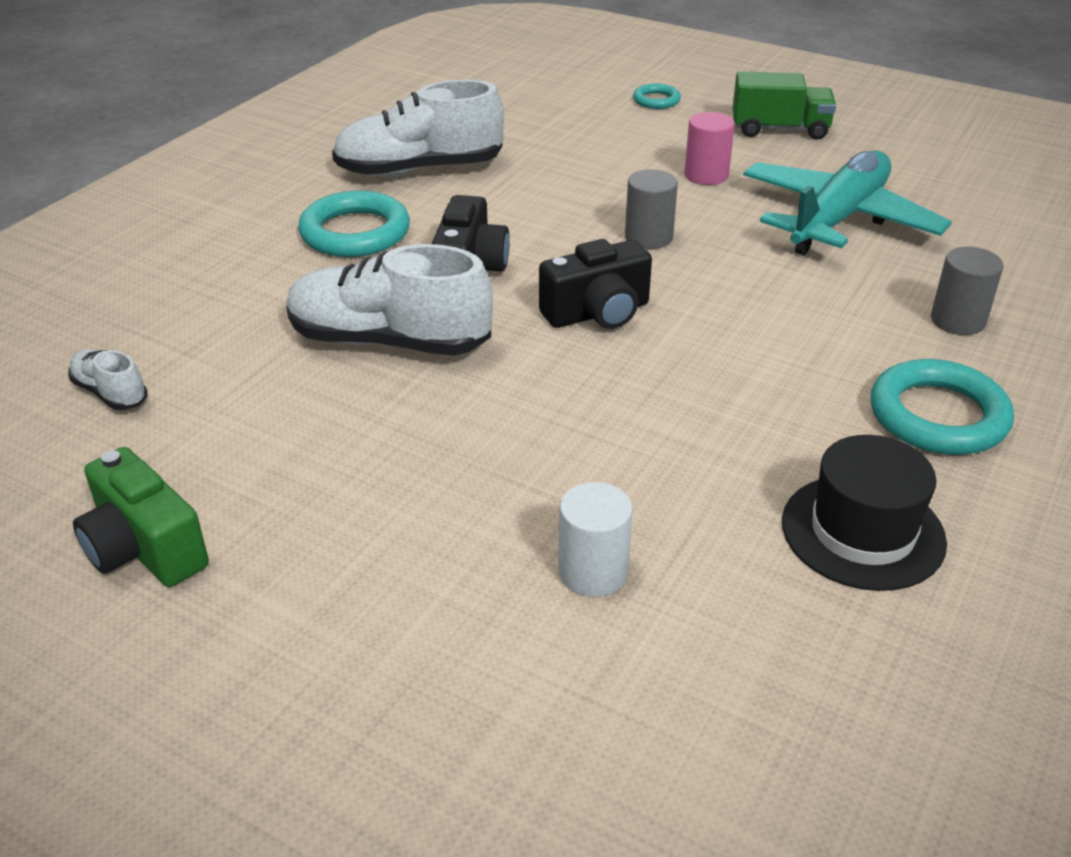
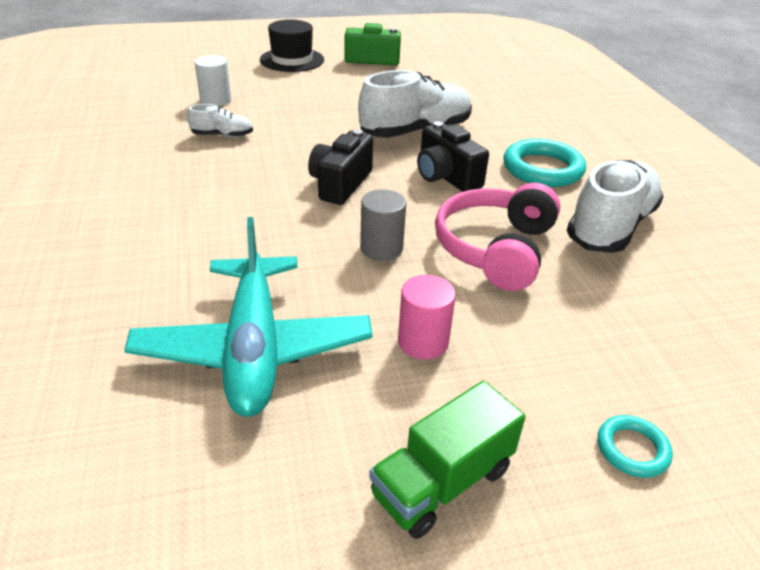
camera: 135 degrees right, 0 degrees up
white shoe [68,349,148,410] -> white shoe moved to [187,104,253,138]
black hat [782,435,947,591] -> black hat moved to [260,19,324,72]
turquoise ring [871,359,1014,455] -> none
grey cylinder [931,247,1003,335] -> none
none -> pink headphones [435,183,560,291]

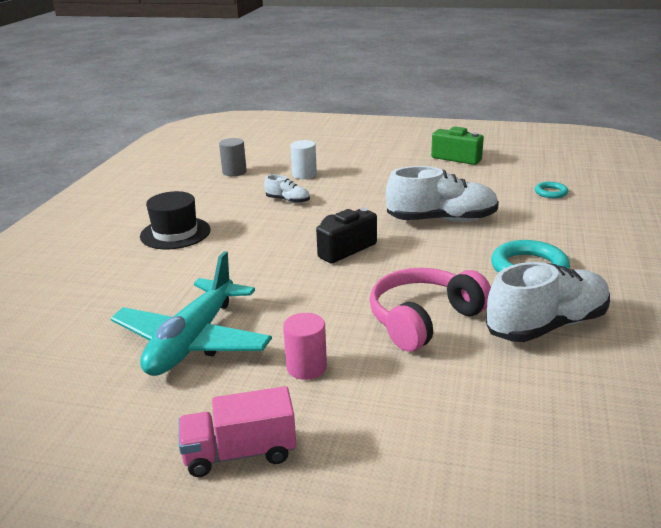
camera: 30 degrees right, 10 degrees down
black hat [260,19,324,72] -> black hat moved to [140,191,210,249]
grey cylinder [360,189,406,261] -> grey cylinder moved to [219,138,247,176]
green truck [369,381,525,539] -> pink truck [179,386,296,477]
black camera [417,121,489,192] -> none
turquoise ring [598,415,673,478] -> turquoise ring moved to [535,182,568,198]

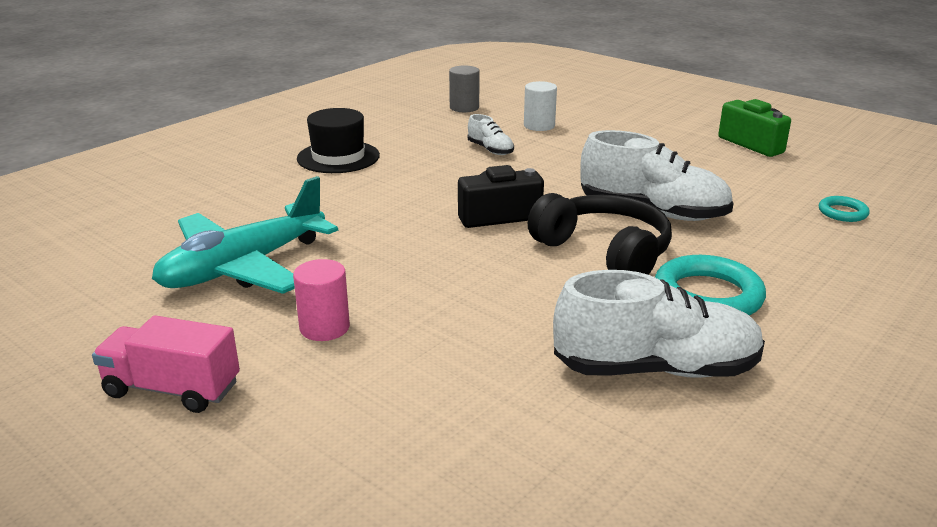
camera: 25 degrees right, 0 degrees up
pink headphones [370,268,491,352] -> none
none -> black headphones [528,193,672,275]

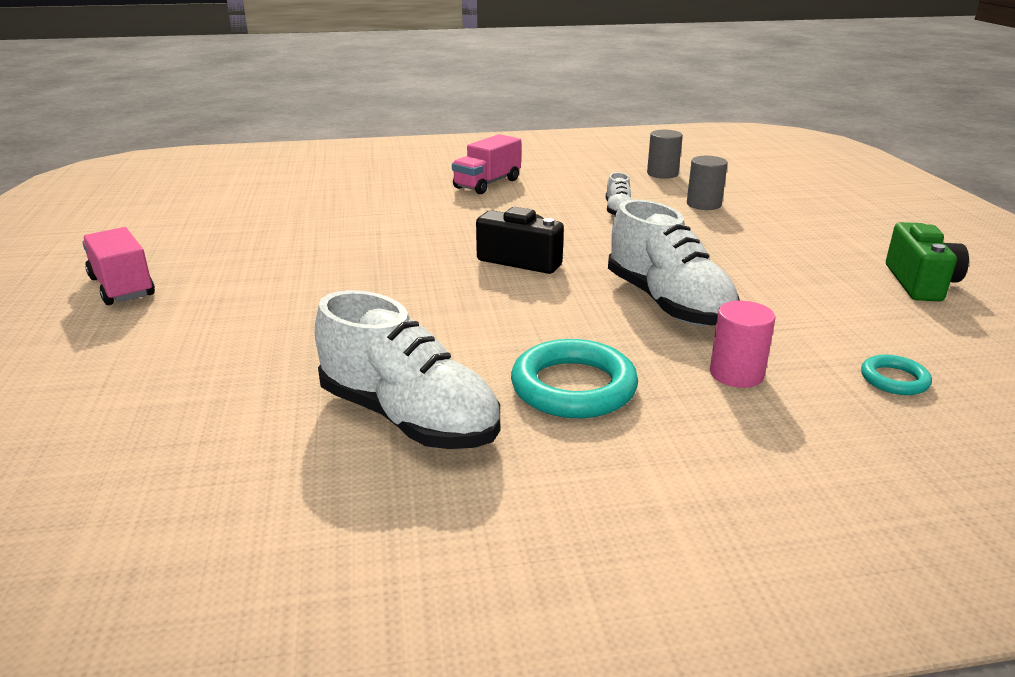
camera: 40 degrees right, 0 degrees up
turquoise plane [152,176,338,294] -> none
pink cylinder [293,259,350,341] -> pink cylinder moved to [710,301,775,388]
black hat [297,108,380,173] -> pink truck [452,134,521,194]
white cylinder [524,81,557,131] -> grey cylinder [687,156,728,210]
black headphones [528,193,672,275] -> none

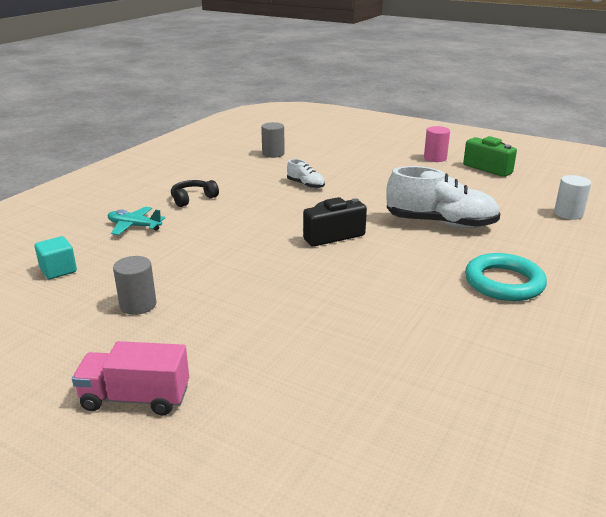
camera: 50 degrees left, 0 degrees up
white shoe [315,290,500,449] -> none
pink truck [452,134,521,194] -> black headphones [171,180,219,207]
grey cylinder [687,156,728,210] -> grey cylinder moved to [113,256,156,315]
pink cylinder [710,301,775,388] -> pink cylinder moved to [424,126,450,162]
turquoise ring [861,355,932,395] -> white cylinder [554,175,591,220]
none -> turquoise cube [35,236,77,279]
none -> turquoise plane [108,206,165,235]

